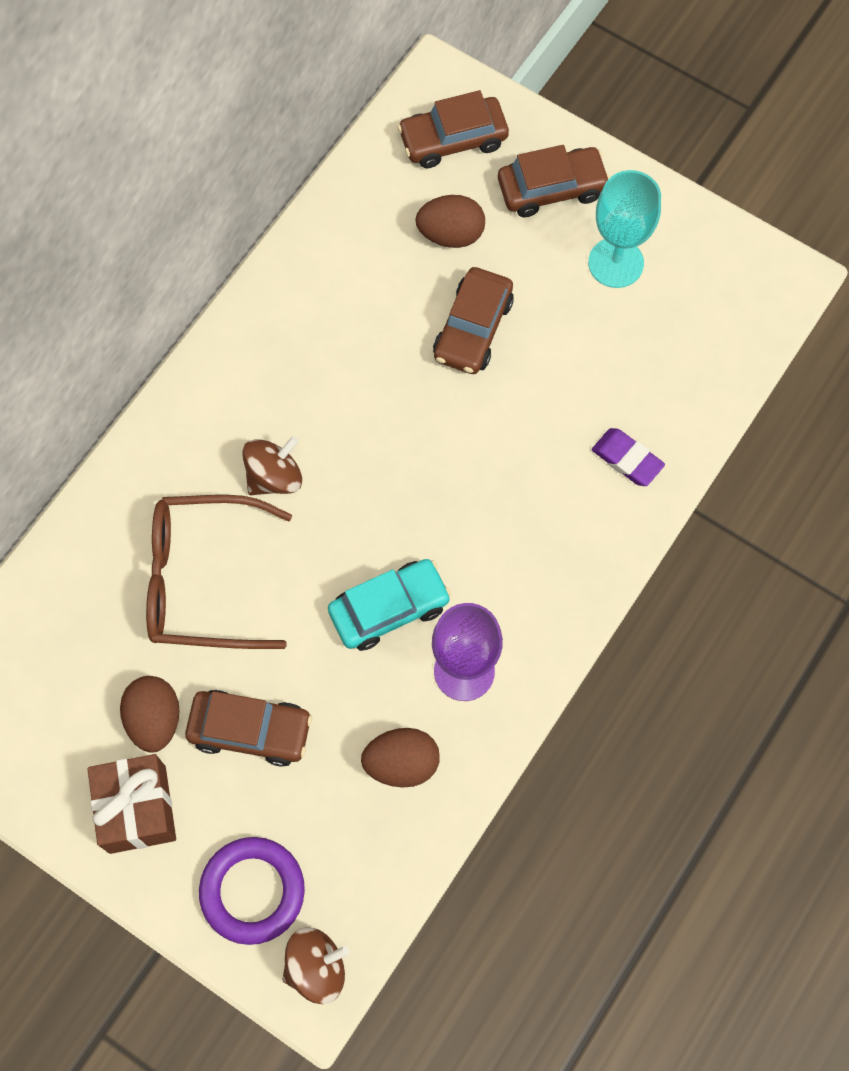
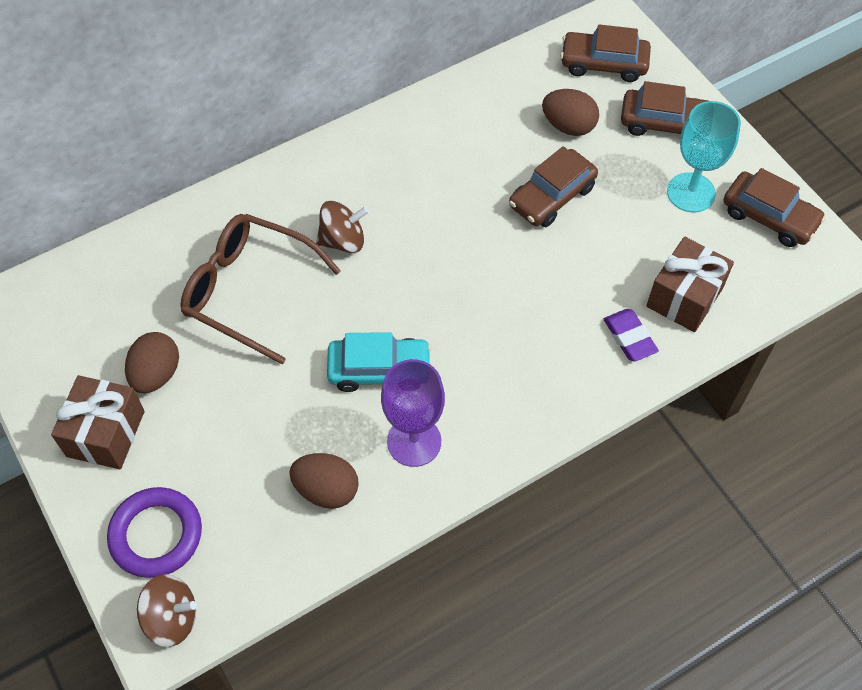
camera: 25 degrees right, 10 degrees down
brown car [185,690,312,767] -> brown car moved to [724,168,826,247]
none -> brown gift [647,237,734,332]

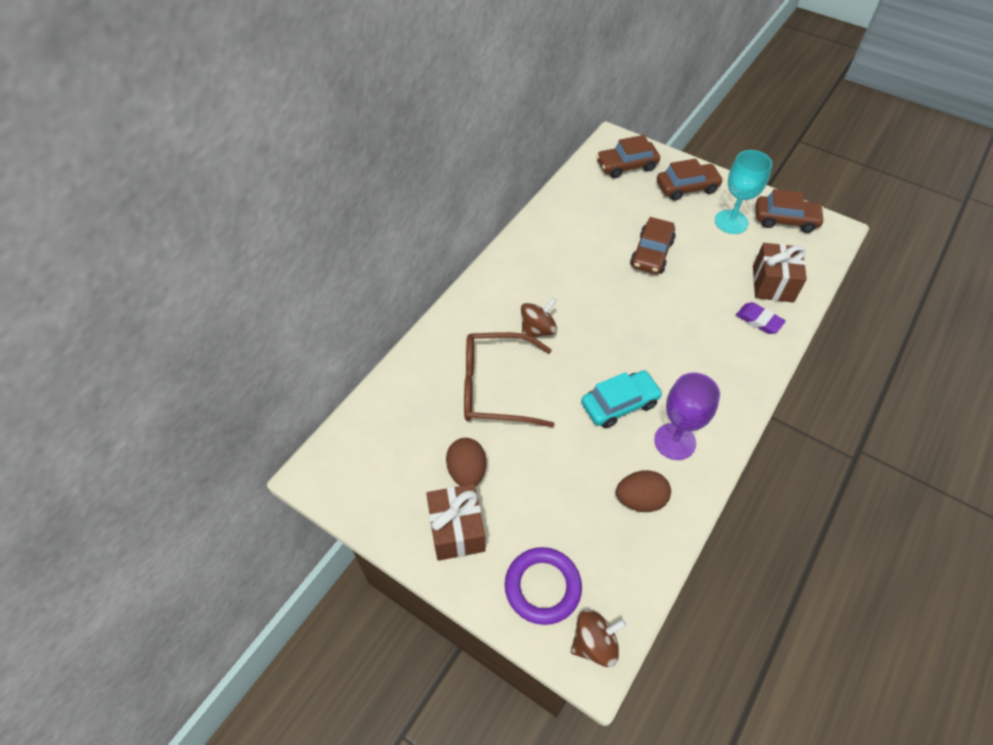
camera: 25 degrees left, 5 degrees down
brown egg [542,89,599,136] -> none

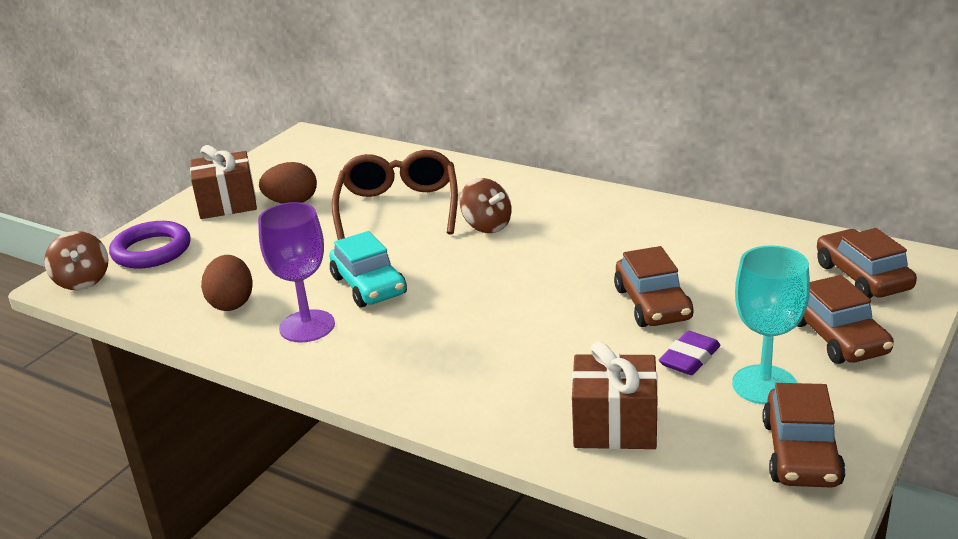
camera: 90 degrees right, 25 degrees down
brown car [630,217,676,274] -> brown car turned 120 degrees counterclockwise [614,246,694,327]
purple eraser [736,302,786,334] -> purple eraser moved to [659,331,721,375]

